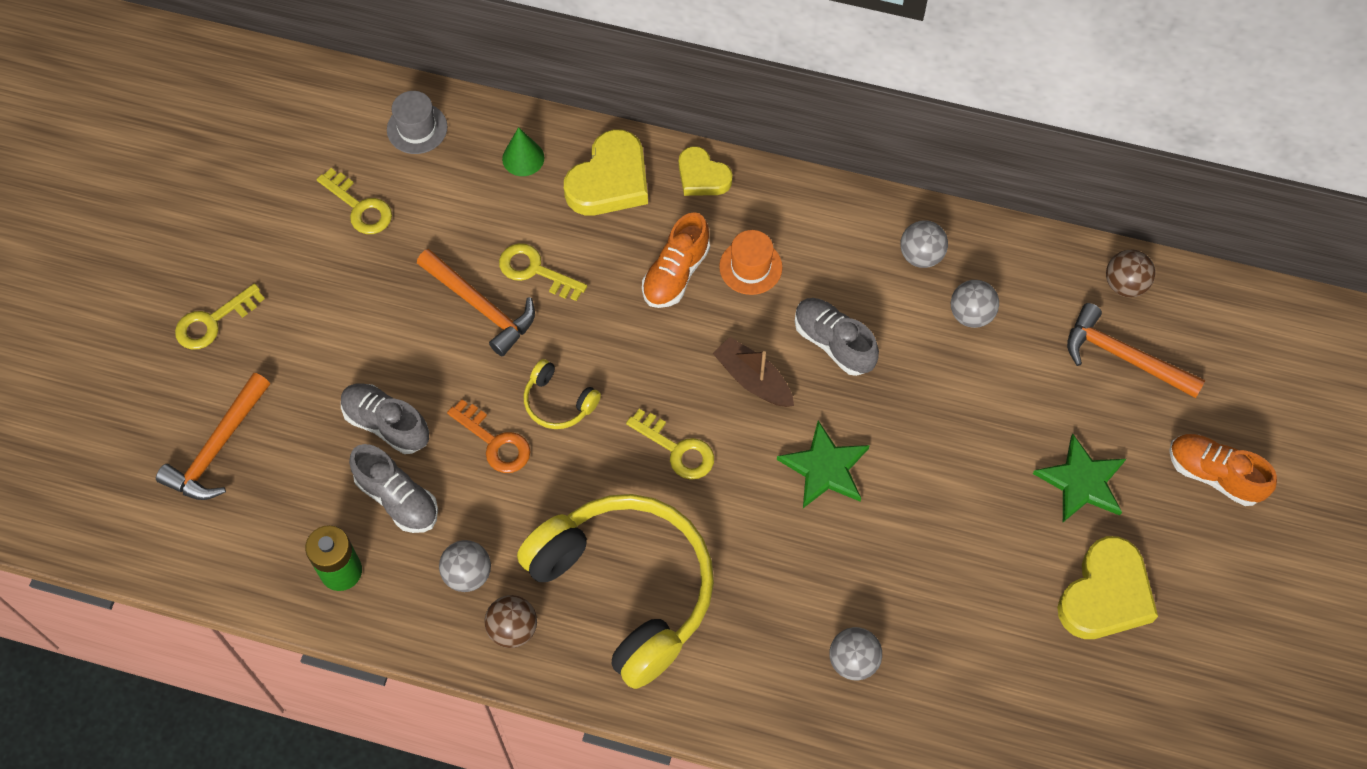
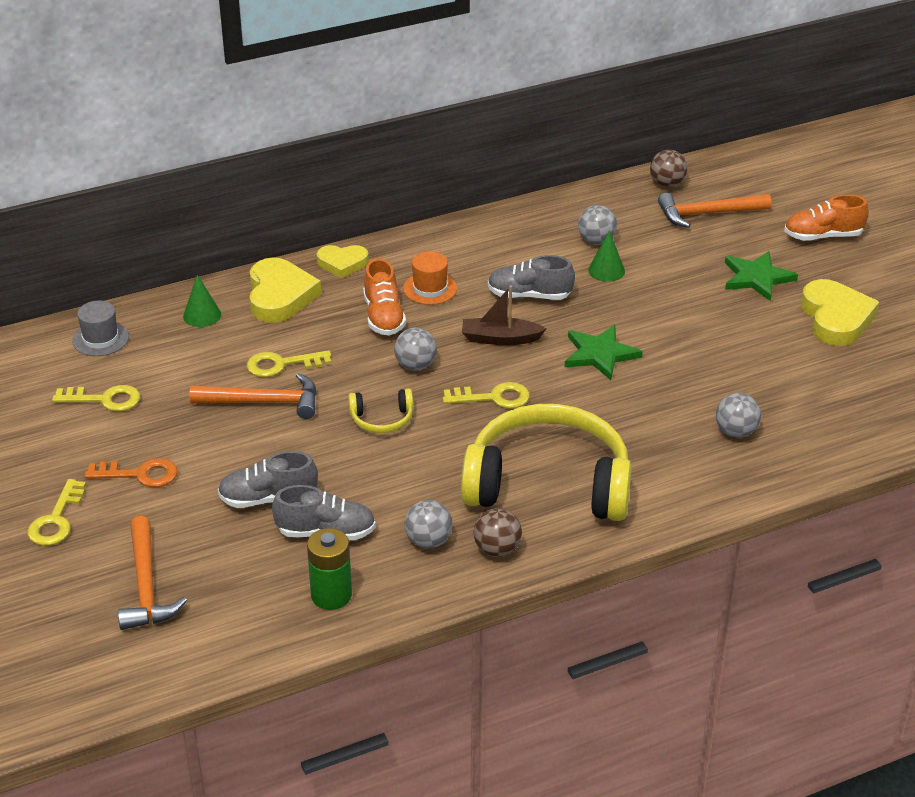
camera: 40 degrees left, 25 degrees down
orange key [447,399,531,473] -> orange key moved to [85,458,178,487]
grey ball [900,220,948,268] -> grey ball moved to [394,327,437,370]
none -> green cone [588,231,625,282]

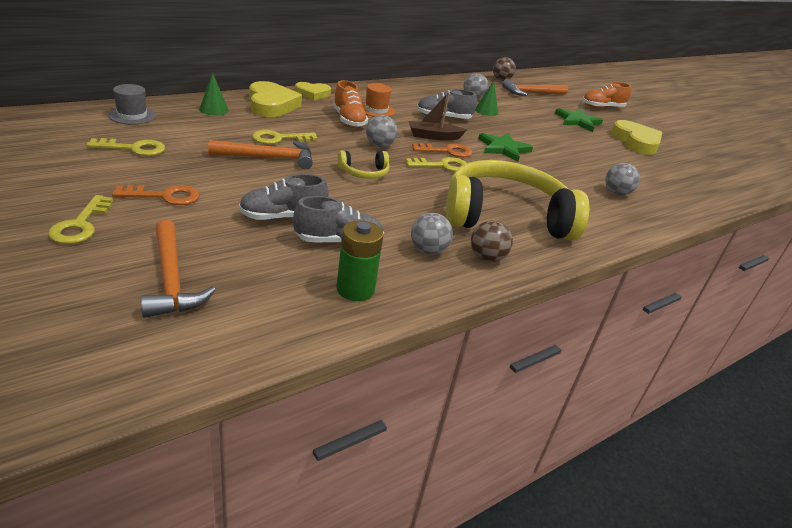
camera: 15 degrees left, 5 degrees down
none -> orange key [412,143,472,158]

